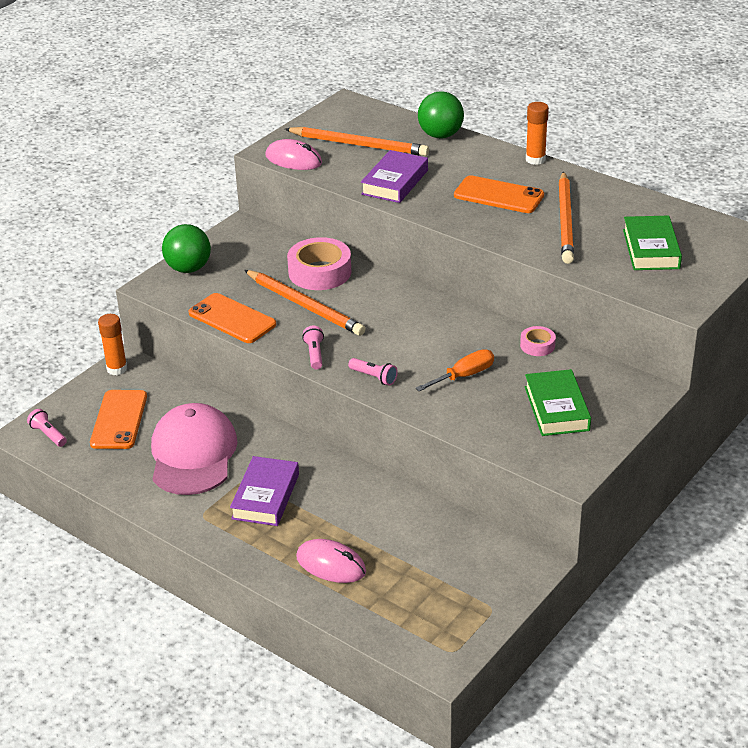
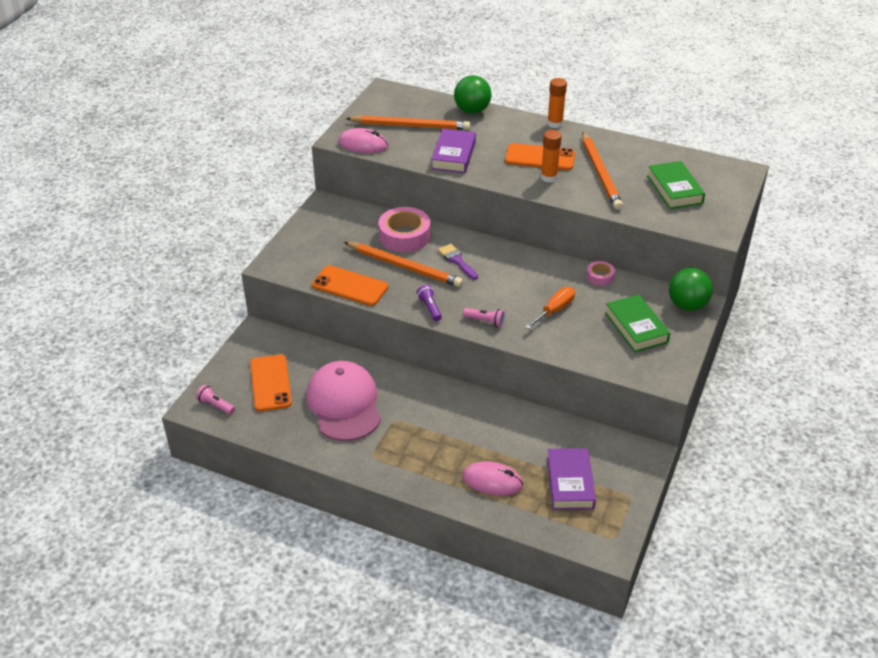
camera: 15 degrees left, 5 degrees up
orange glue stick [98,314,127,375] -> orange glue stick moved to [541,130,562,183]
green ball [162,224,211,273] -> green ball moved to [669,268,713,311]
purple book [230,456,299,526] -> purple book moved to [547,448,596,510]
pink flashlight [302,326,324,369] -> purple flashlight [417,285,442,321]
none -> purple brush [438,244,478,280]

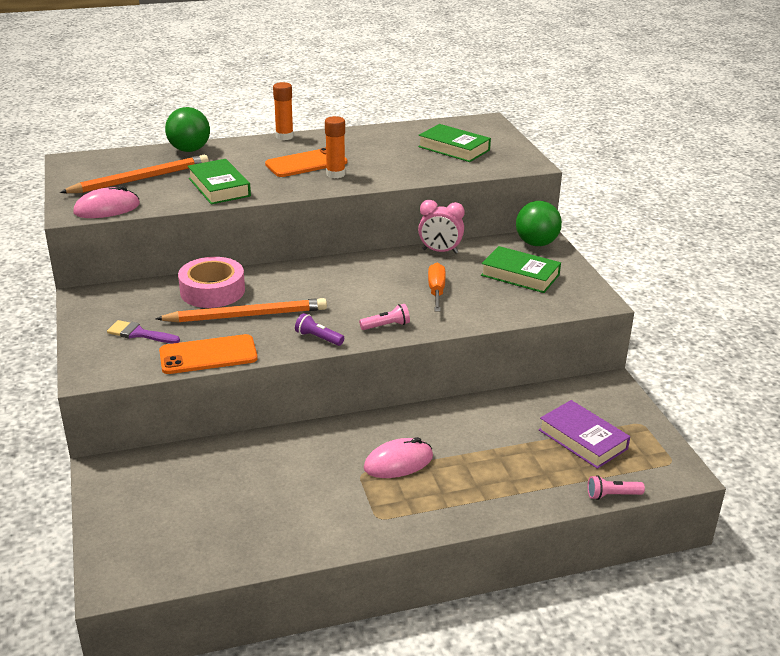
camera: 40 degrees left, 10 degrees down
pink flashlight [196,385,235,415] -> pink flashlight moved to [588,475,645,500]
orange phone [250,355,292,411] -> none
pink cap [306,361,381,441] -> none
purple book [431,129,476,173] -> green book [187,159,251,204]
purple brush [438,244,478,280] -> purple brush moved to [107,320,180,344]
pink mouse [462,461,524,496] -> pink mouse moved to [364,437,433,478]
orange pencil [582,132,623,210] -> none
pink tape [586,261,615,286] -> pink clock [418,200,465,254]

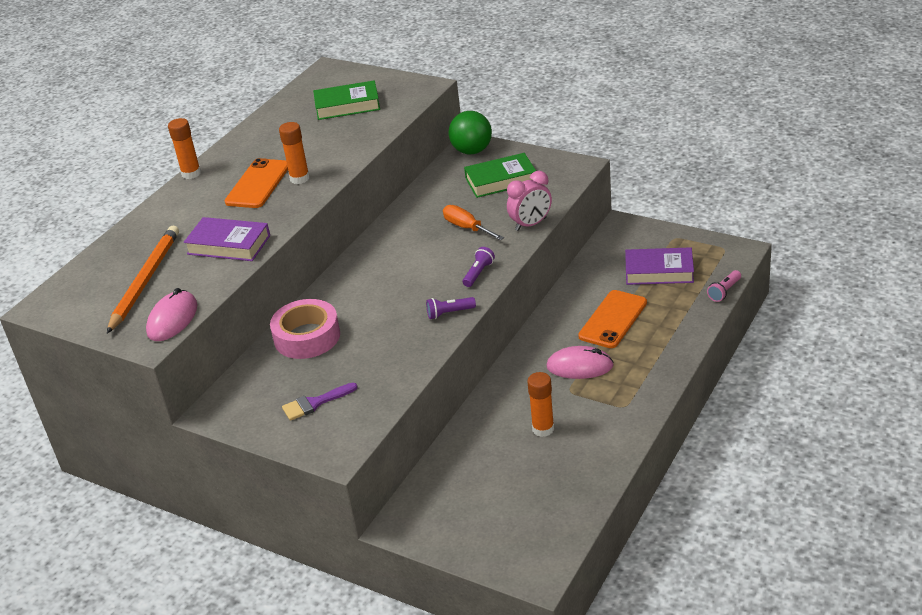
camera: 40 degrees left, 5 degrees up
orange pencil [155,298,327,323] -> none
orange phone [159,334,258,374] -> orange phone moved to [578,290,647,348]
green ball [165,107,210,152] -> none
green book [187,159,251,204] -> purple book [184,217,270,261]
pink flashlight [359,304,410,330] -> purple flashlight [463,247,495,287]
pink mouse [364,437,433,478] -> pink mouse turned 75 degrees clockwise [546,346,614,379]
pink clock [418,200,465,254] -> pink clock moved to [507,171,552,231]
none -> orange glue stick [527,372,554,437]

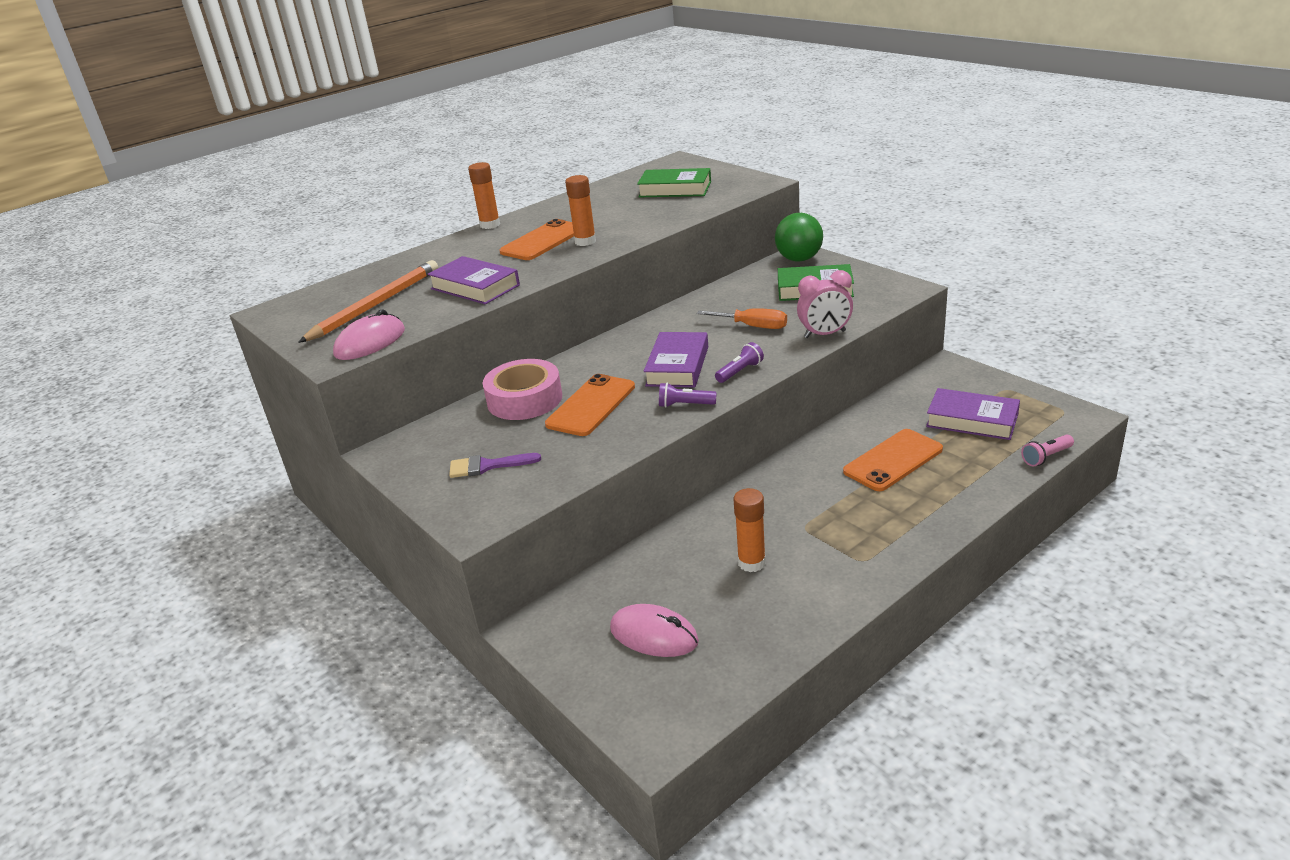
camera: 20 degrees right, 5 degrees down
orange screwdriver [443,205,504,240] -> orange screwdriver turned 135 degrees clockwise [697,308,787,329]
pink mouse [546,346,614,379] -> pink mouse moved to [610,604,699,657]
none -> orange phone [545,374,635,436]
none -> purple book [644,332,708,387]

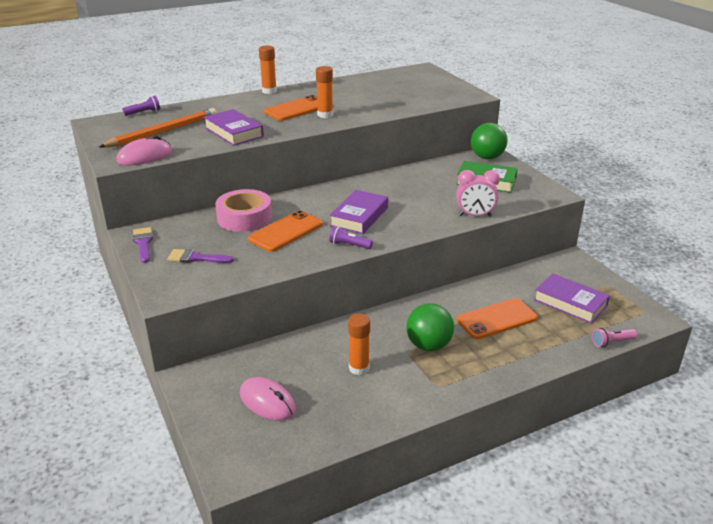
camera: 10 degrees right, 0 degrees up
green book [637,168,711,197] -> none
orange screwdriver [697,308,787,329] -> none
purple flashlight [715,342,764,383] -> purple flashlight moved to [122,96,160,116]
none -> purple brush [133,227,153,263]
none -> green ball [406,303,454,351]

